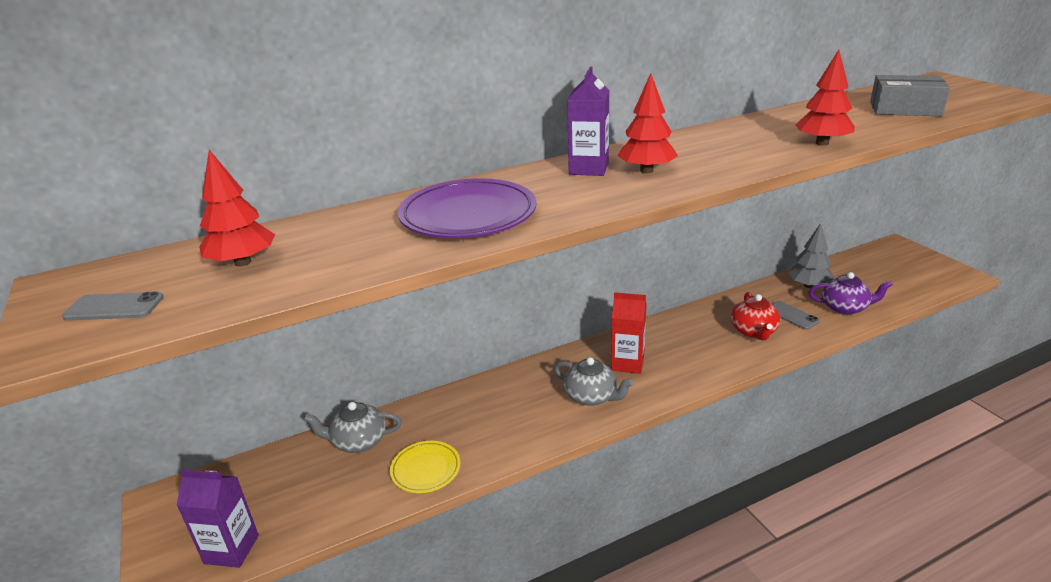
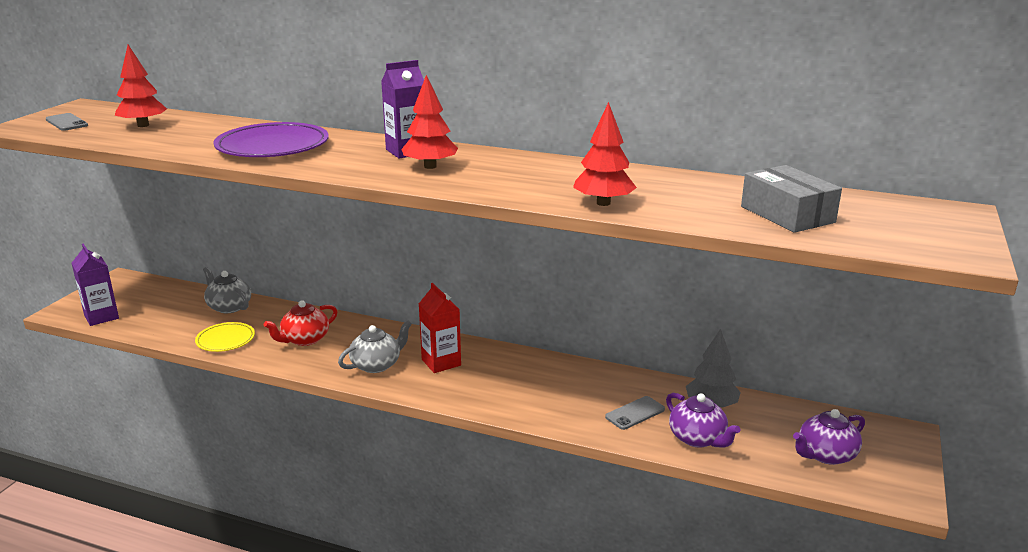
camera: 45 degrees right, 5 degrees down
grey teapot [554,357,634,406] -> grey teapot turned 120 degrees counterclockwise [338,320,412,373]
red teapot [731,292,780,340] -> red teapot moved to [264,300,338,346]
grey phone [772,301,820,330] -> grey phone turned 45 degrees clockwise [605,396,665,430]
none -> purple teapot [793,409,865,465]

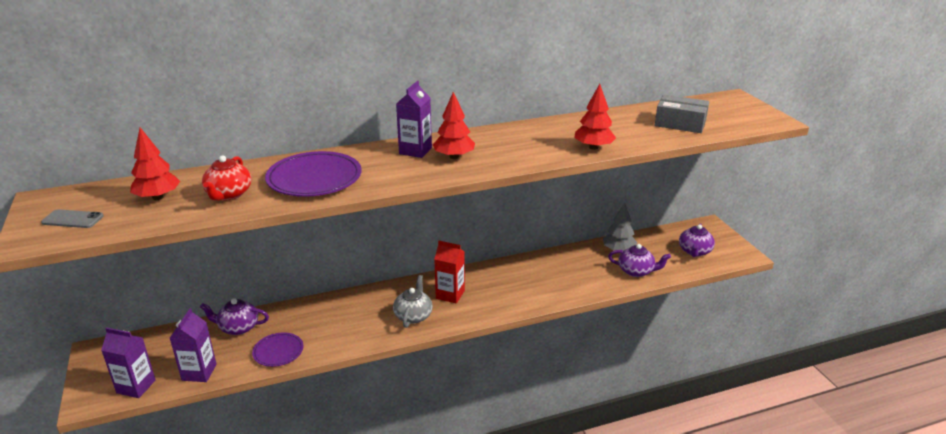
camera: 40 degrees left, 5 degrees up
yellow plate [195,322,255,352] -> purple plate [252,332,303,367]
grey teapot [203,267,251,313] -> purple teapot [200,298,269,335]
red teapot [264,300,338,346] -> red teapot moved to [202,155,251,201]
grey phone [605,396,665,430] -> none
none -> purple carton [170,308,217,382]

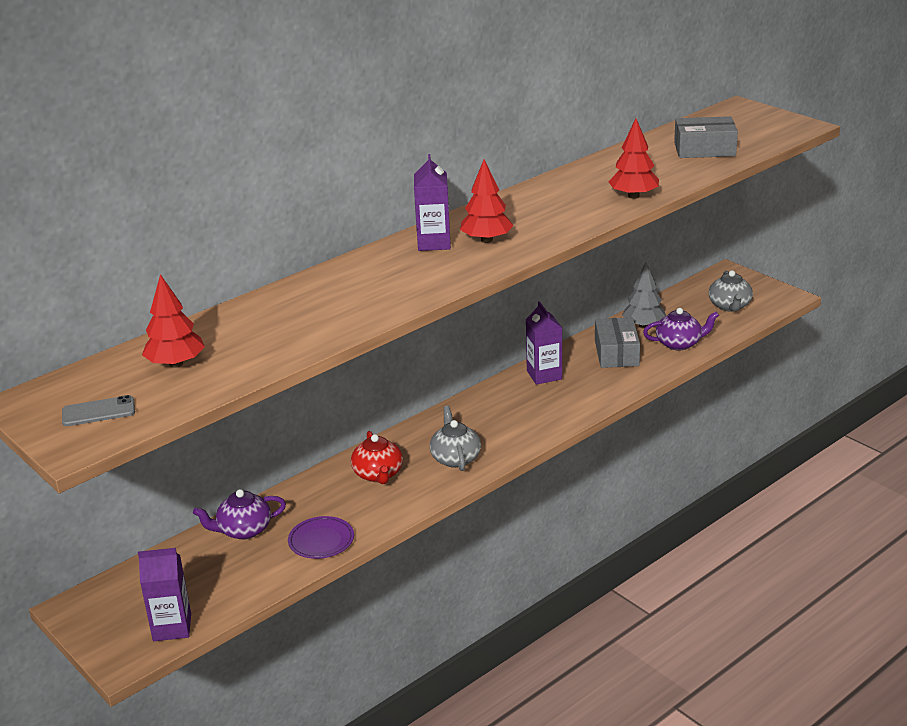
camera: 20 degrees left, 0 degrees up
purple carton [170,308,217,382] -> purple carton moved to [526,301,562,385]
red teapot [202,155,251,201] -> red teapot moved to [351,431,403,484]
purple plate [265,151,362,197] -> none
red carton [434,241,465,303] -> none
purple teapot [679,223,715,257] -> grey teapot [709,270,753,311]
none -> grey box [595,317,640,368]

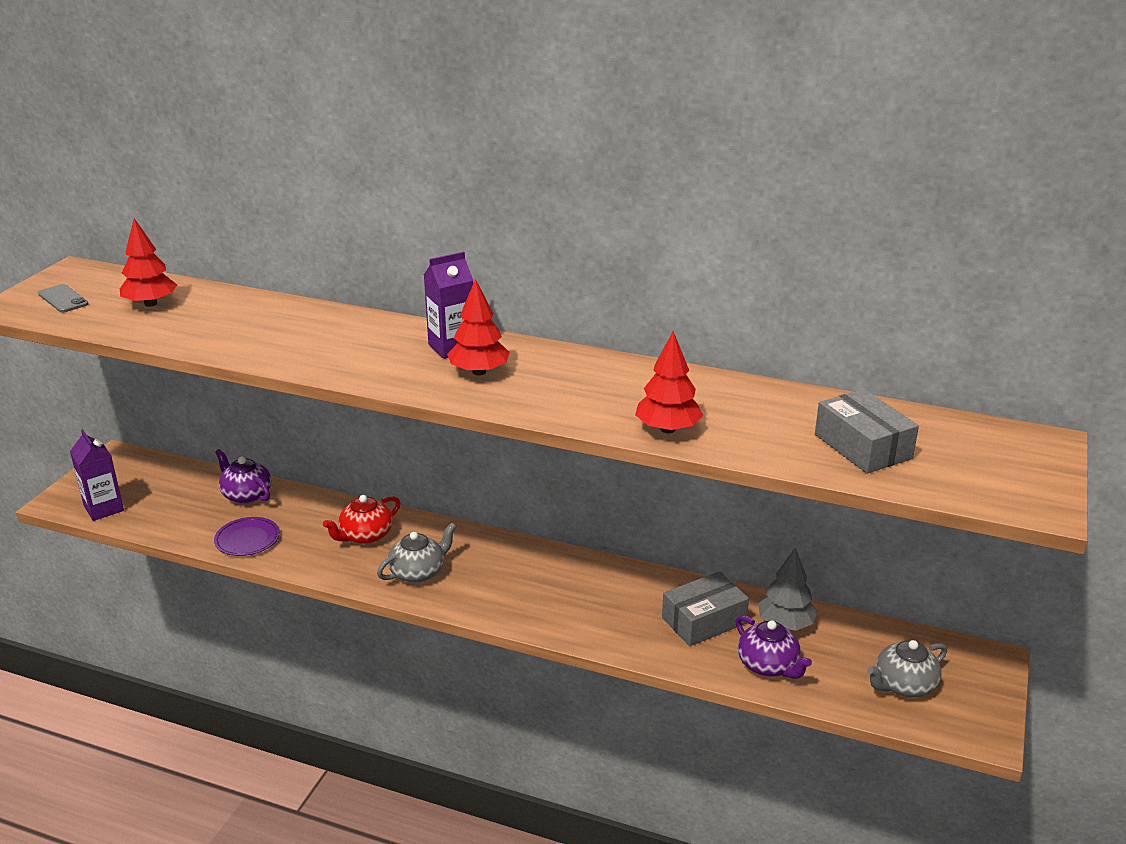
camera: 60 degrees right, 0 degrees up
purple carton [526,301,562,385] -> none

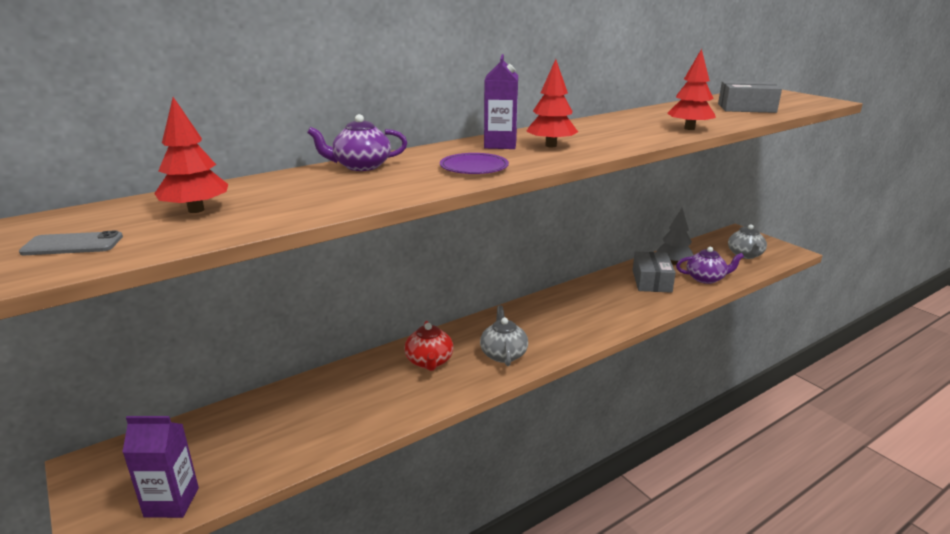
camera: 55 degrees left, 5 degrees down
purple plate [214,517,280,556] -> purple plate moved to [440,153,509,174]
purple teapot [215,449,271,504] -> purple teapot moved to [307,114,407,171]

